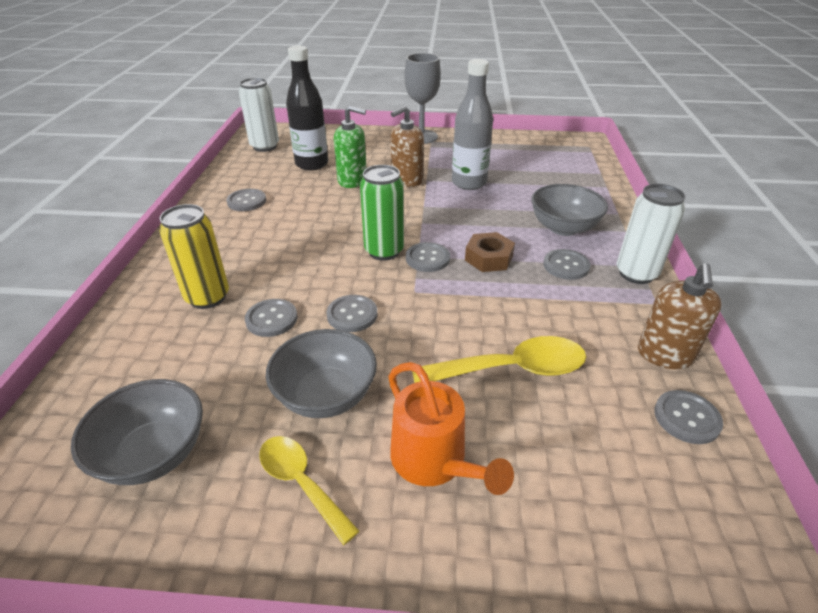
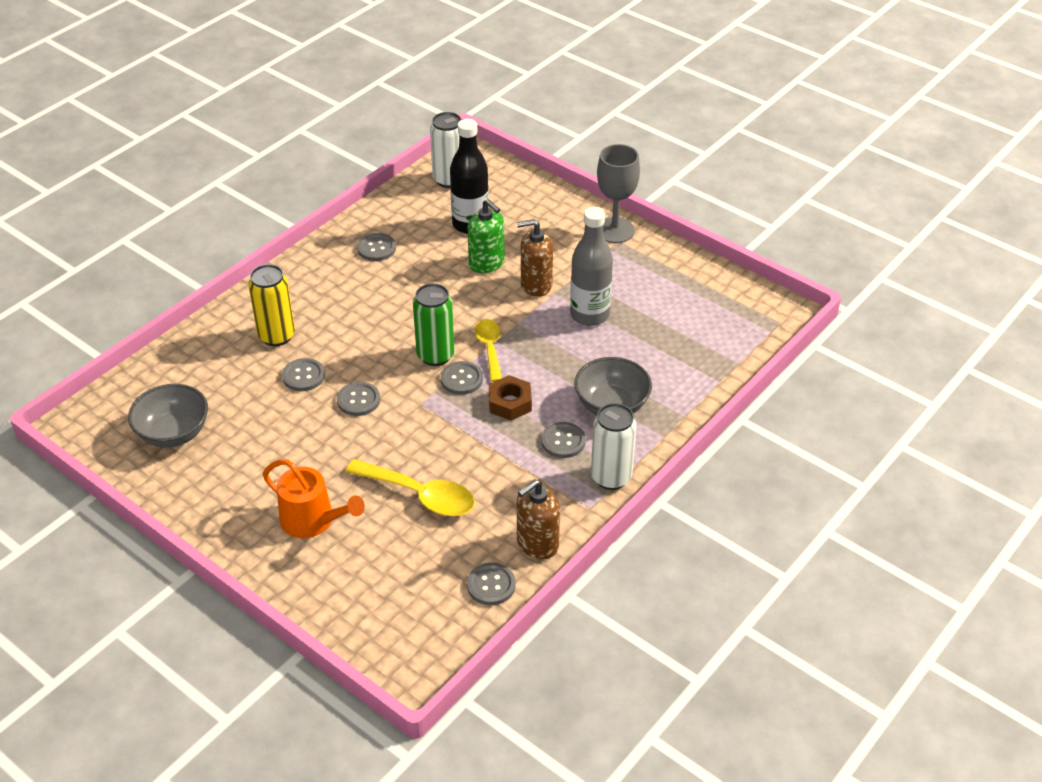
camera: 35 degrees right, 5 degrees up
yellow spoon [259,436,360,545] -> yellow spoon moved to [475,319,502,382]
grey bowl [266,329,377,418] -> none
orange watering can [388,362,514,495] -> orange watering can turned 60 degrees counterclockwise [263,459,365,538]

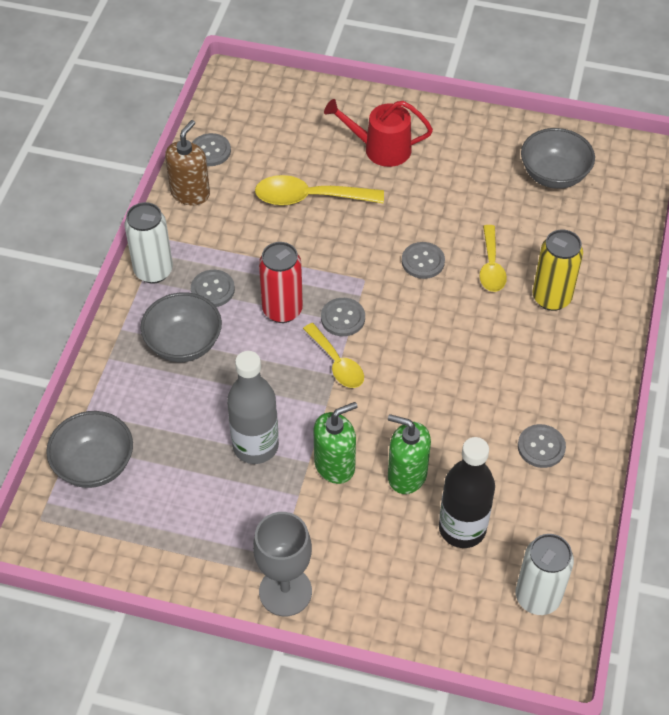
camera: 155 degrees right, 10 degrees up
orange watering can [263,459,365,538] -> red watering can [324,99,433,167]
grey button [282,358,325,391] -> yellow spoon [479,225,507,292]
green can [413,283,455,366] -> none
brown nut [489,375,532,421] -> red can [259,242,303,323]
brown soap dispenser [517,219,553,297] -> green soap dispenser [313,402,358,484]
none -> grey bowl [46,411,133,488]

